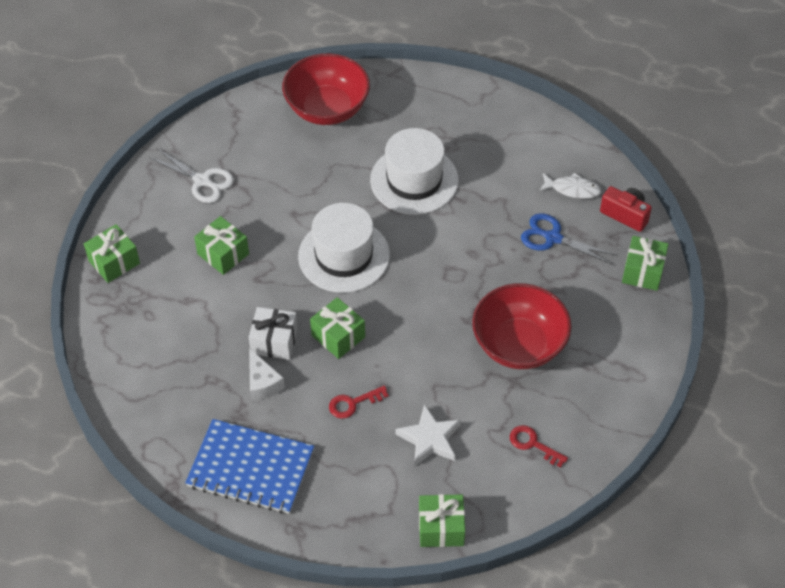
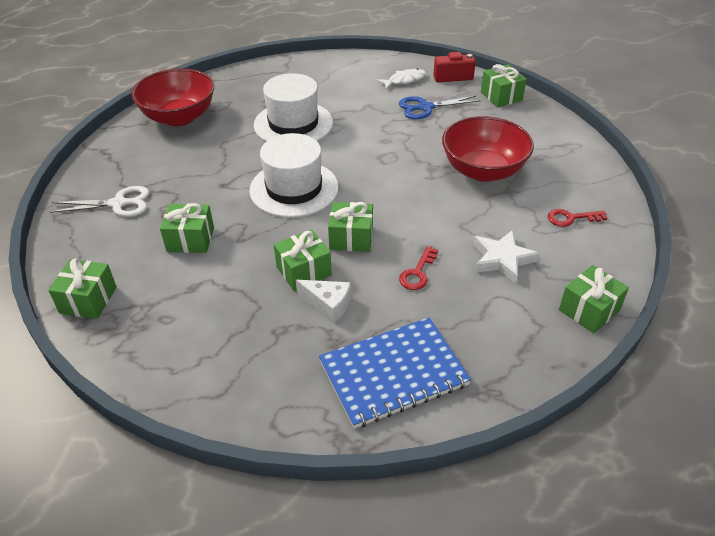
camera: 40 degrees left, 10 degrees down
white gift [249,307,298,360] -> green gift [274,229,332,291]

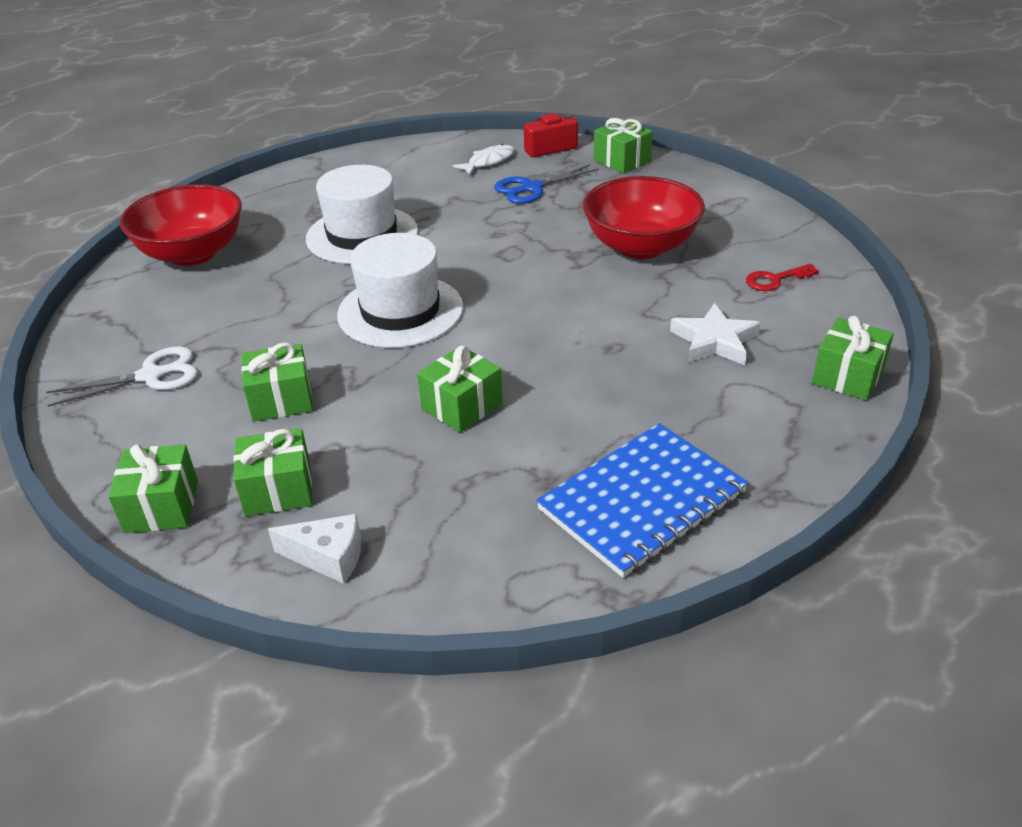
camera: 15 degrees left, 5 degrees down
white cheese [296,280,351,323] -> white cheese moved to [268,514,361,584]
green gift [328,202,373,252] -> green gift moved to [233,428,312,516]
red key [399,246,438,290] -> none

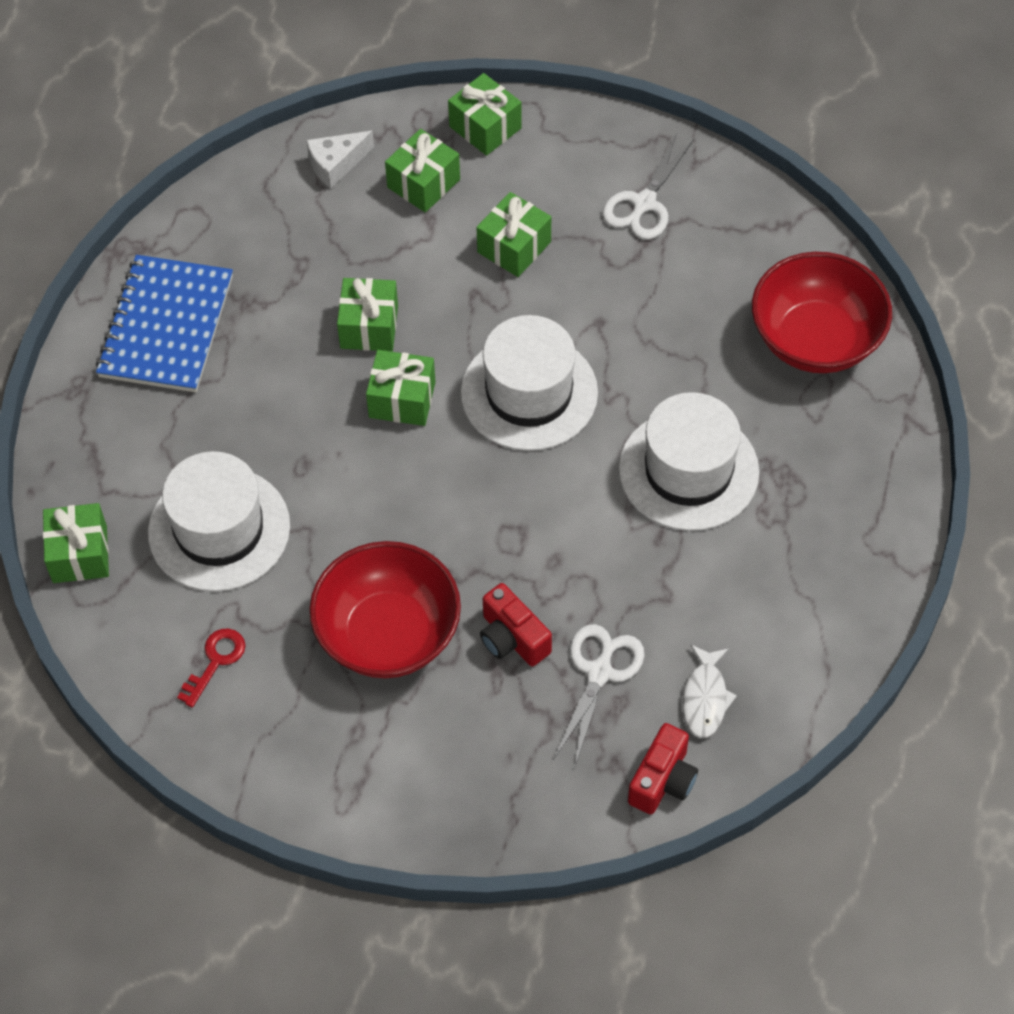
camera: 140 degrees right, 20 degrees up
blue scissors [494,164,599,204] -> white scissors [553,624,645,766]
green gift [594,118,653,174] -> green gift moved to [366,350,435,426]
white star [670,303,761,365] -> white hat [148,451,290,592]
none -> red camera [480,583,552,666]

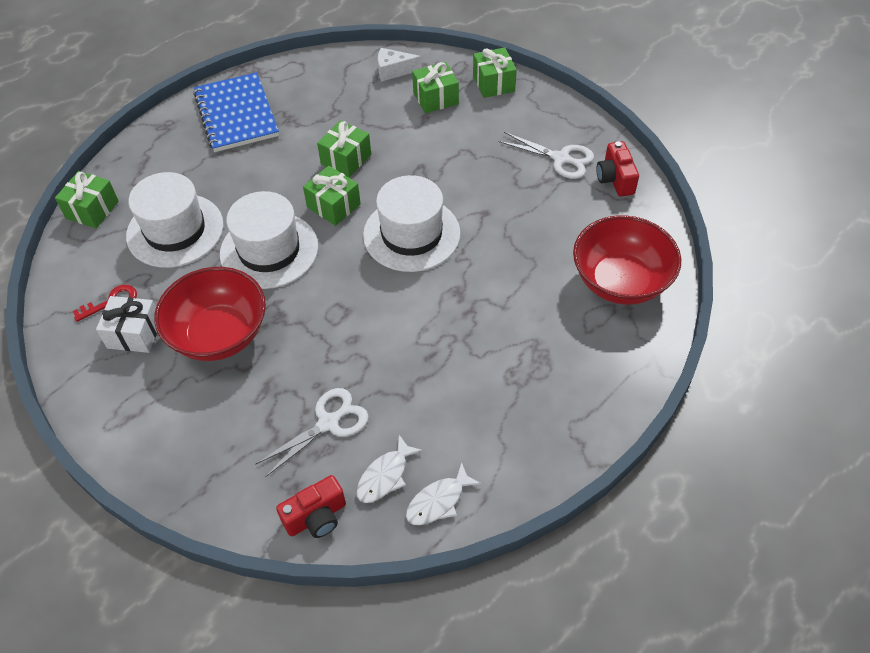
camera: 30 degrees right, 5 degrees down
blue notebook [96,255,233,392] -> blue notebook turned 60 degrees counterclockwise [193,72,279,152]
green gift [476,192,551,277] -> none
red camera [480,583,552,666] -> red camera moved to [596,141,639,197]
white scissors [602,133,694,240] -> white scissors turned 120 degrees counterclockwise [498,132,594,179]
white hat [619,392,759,531] -> white hat moved to [220,191,318,289]
none -> white gift [96,296,157,353]
none -> white fish [406,462,482,525]

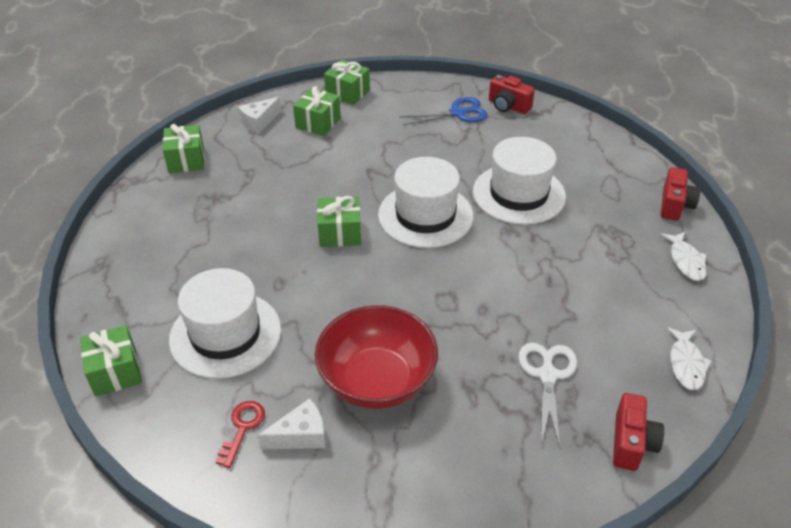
camera: 45 degrees left, 10 degrees down
white gift [96,296,157,353] -> white cheese [257,398,325,449]
blue notebook [193,72,279,152] -> none
white hat [220,191,318,289] -> white hat moved to [473,137,566,225]
green gift [317,120,371,177] -> green gift moved to [163,124,204,173]
white fish [356,435,423,503] -> white fish moved to [661,232,707,281]
white scissors [498,132,594,179] -> blue scissors [400,97,487,125]
red bowl [573,215,681,305] -> none
none -> red camera [661,167,701,221]

